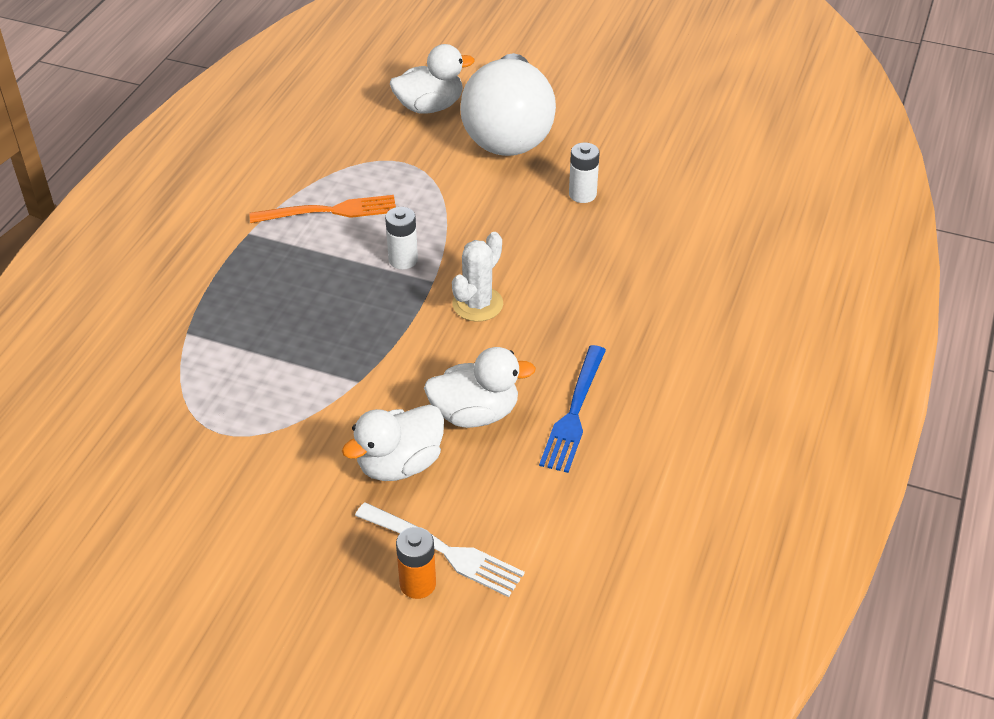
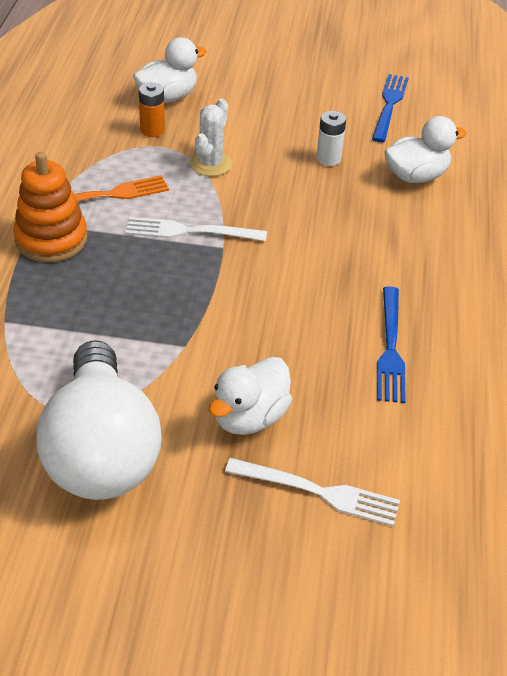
camera: 15 degrees left, 0 degrees up
white battery [385,207,418,269] -> white fork [126,217,267,241]
orange battery [396,527,436,599] -> orange battery moved to [139,82,165,137]
white duck [424,347,536,428] -> white duck moved to [384,116,466,183]
white cactus [452,232,503,322] -> white cactus moved to [190,99,232,176]
white light bulb [460,53,556,156] -> white light bulb moved to [36,340,162,500]
none -> orange stacking toy [13,152,88,262]
none -> blue fork [372,74,409,142]

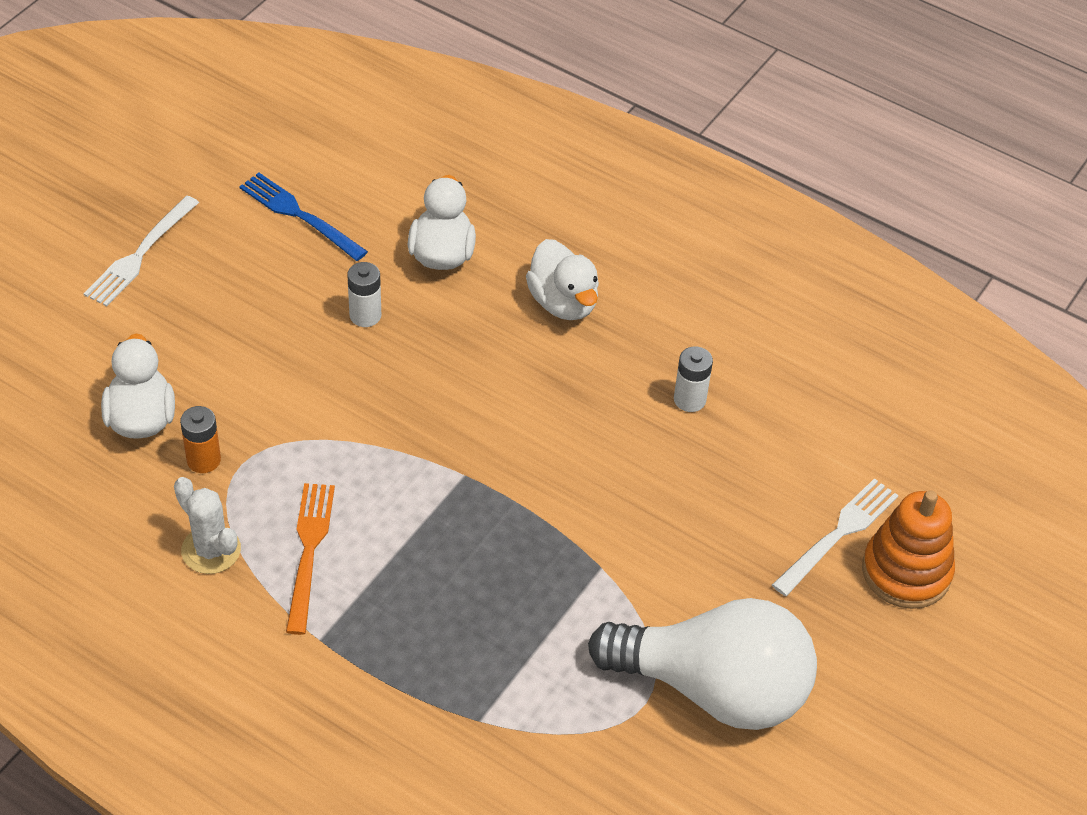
camera: 65 degrees left, 5 degrees up
orange stacking toy [13,152,88,262] -> orange stacking toy moved to [862,490,955,609]
white fork [126,217,267,241] -> white fork moved to [84,196,199,307]
white cactus [190,99,232,176] -> white cactus moved to [174,477,241,574]
white duck [209,357,292,435] -> white duck moved to [526,239,599,320]
blue fork [377,286,406,403] -> white battery [674,346,713,412]

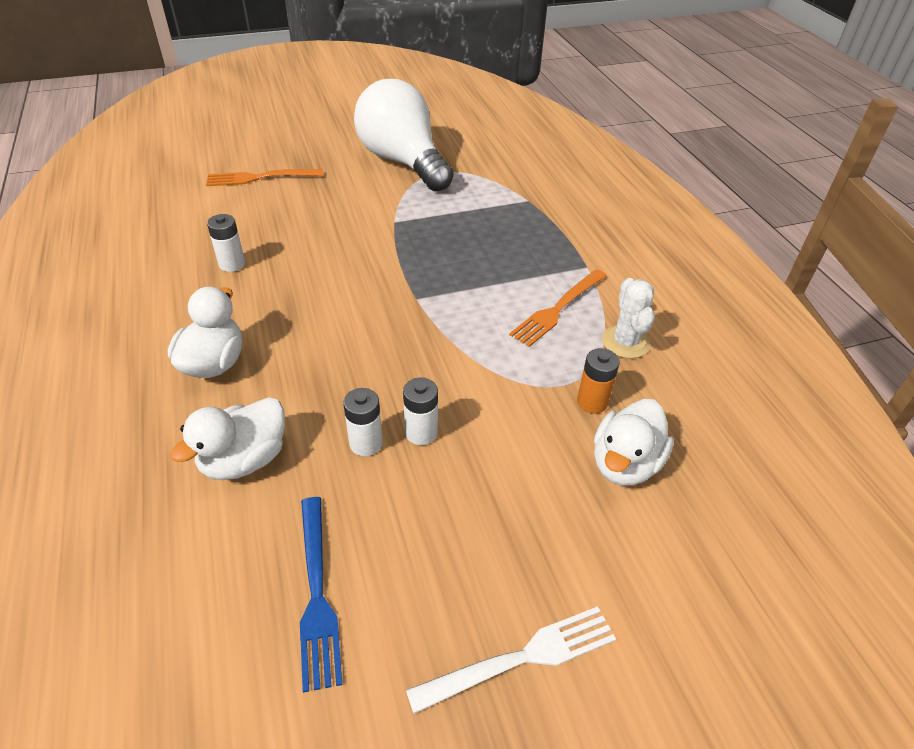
camera: 140 degrees left, 5 degrees down
white fork [772,478,899,596] -> orange fork [206,169,323,186]
orange stacking toy [862,490,955,609] -> none
none -> white battery [403,377,438,445]

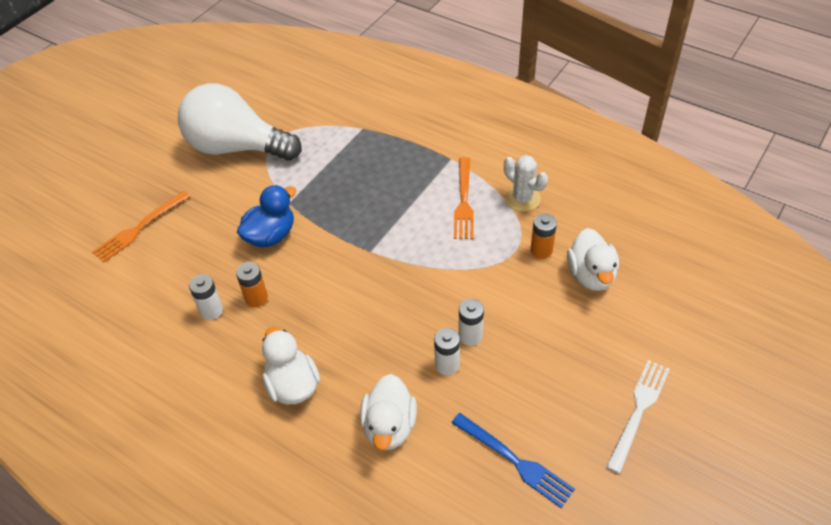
camera: 35 degrees left, 5 degrees up
none -> orange battery [236,262,268,307]
none -> blue duck [237,185,296,247]

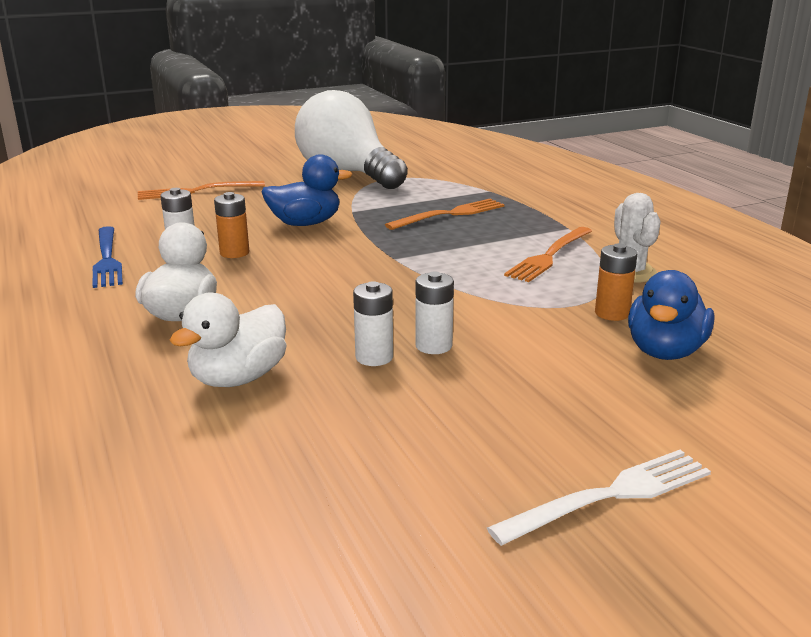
camera: 30 degrees right, 25 degrees down
blue fork [451,413,575,508] -> blue fork moved to [92,226,123,288]
white duck [567,228,619,291] -> blue duck [628,270,714,360]
none -> orange fork [385,199,505,230]

